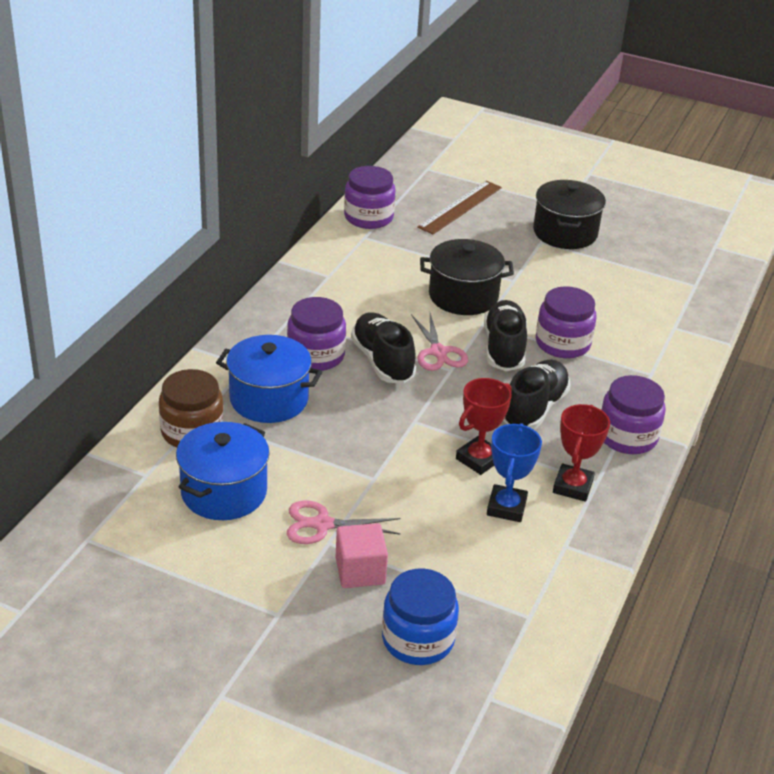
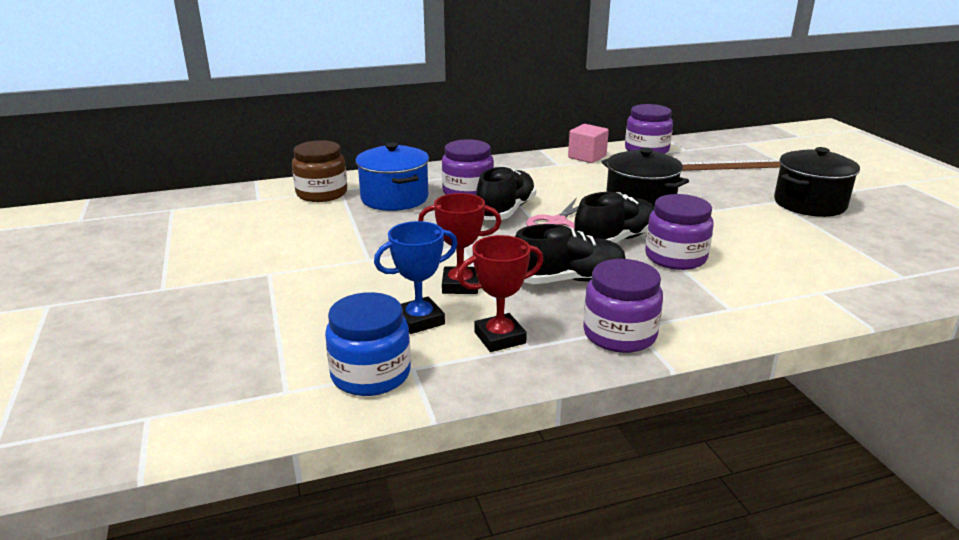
camera: 50 degrees right, 10 degrees down
blue pot [176,422,270,520] -> none
pink scissors [287,501,401,544] -> none
pink cube [336,523,388,588] -> pink cube moved to [568,124,609,163]
blue jar [382,569,459,665] -> blue jar moved to [325,292,411,396]

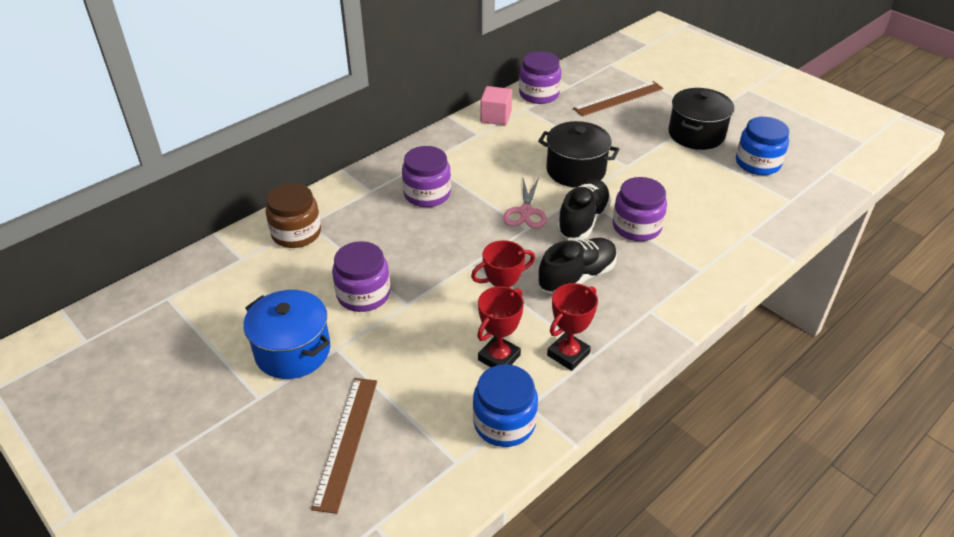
camera: 25 degrees left, 15 degrees up
blue pot [356,142,429,211] -> blue pot moved to [243,290,330,379]
blue trophy [374,221,458,334] -> red trophy [477,286,524,367]
black shoe [476,166,536,220] -> none
purple jar [583,259,663,353] -> purple jar moved to [332,241,390,312]
none -> brown ruler [311,378,377,514]
none -> blue jar [736,117,789,175]

